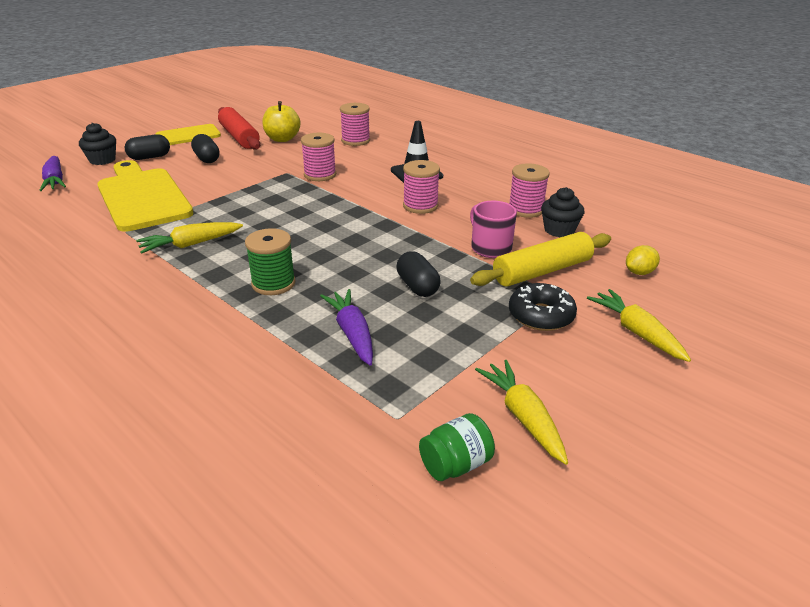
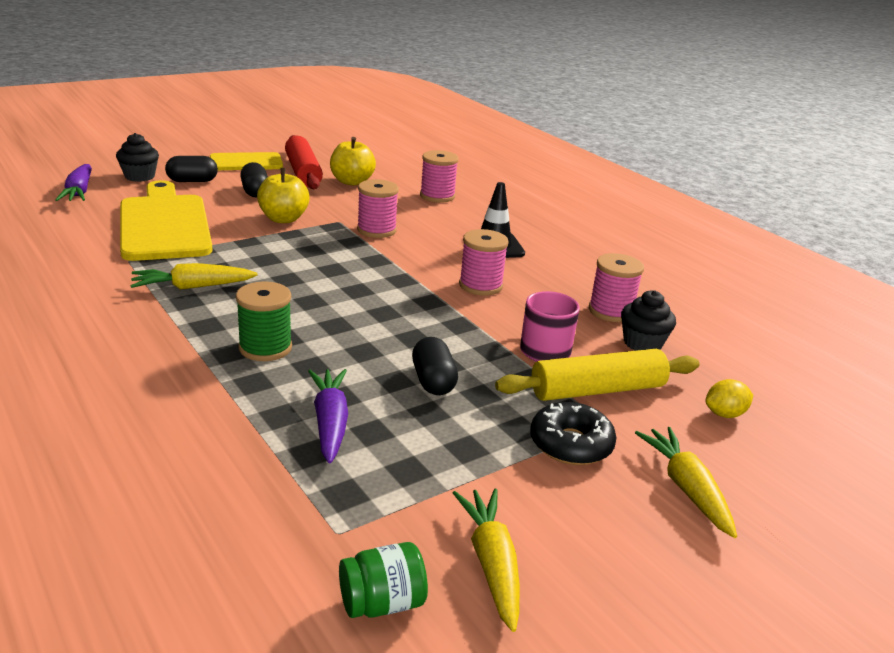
camera: 10 degrees right, 5 degrees down
none -> yellow apple [257,168,310,223]

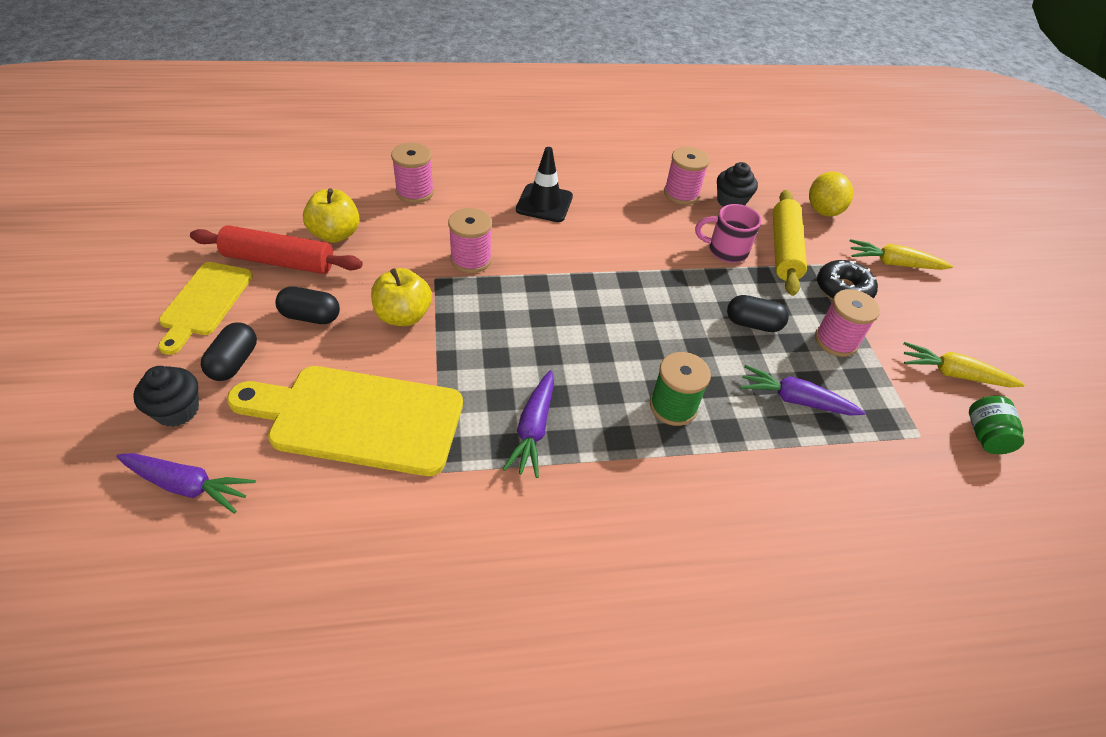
camera: 65 degrees left, 20 degrees up
yellow carrot [130,263,258,290] -> purple carrot [502,370,554,478]
pink spool [459,229,509,296] -> pink spool moved to [815,289,880,357]
yellow lemon [705,379,753,418] -> yellow lemon [809,172,853,217], size x1.60

